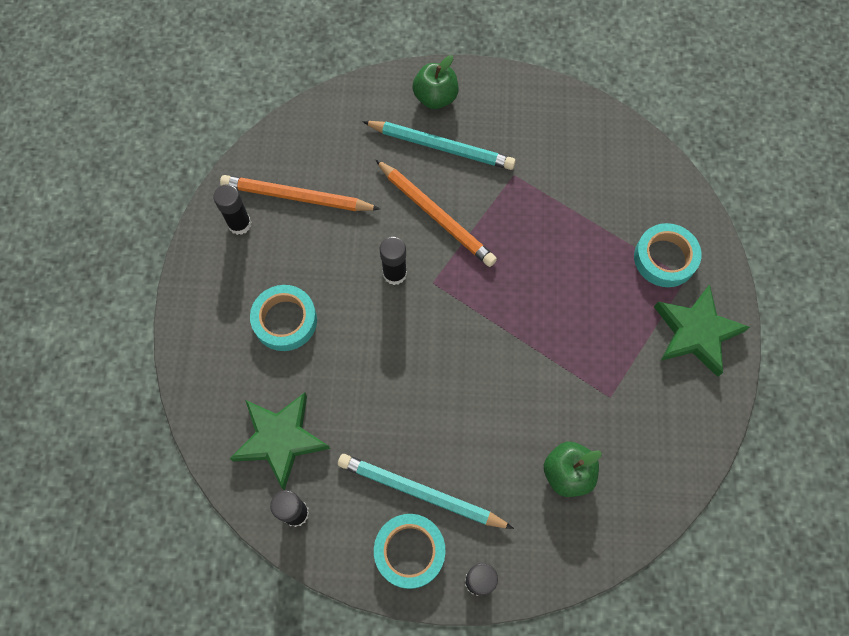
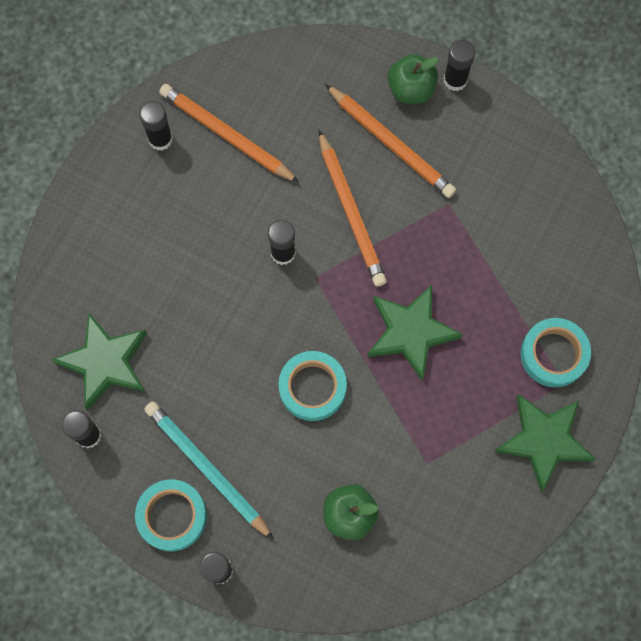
camera: 25 degrees right, 5 degrees up
turquoise tape [250,285,317,351] -> turquoise tape moved to [279,351,347,421]
turquoise pencil [362,121,516,170] -> orange pencil [325,84,456,198]
none -> green star [368,285,463,380]
none -> black glue stick [444,40,475,91]

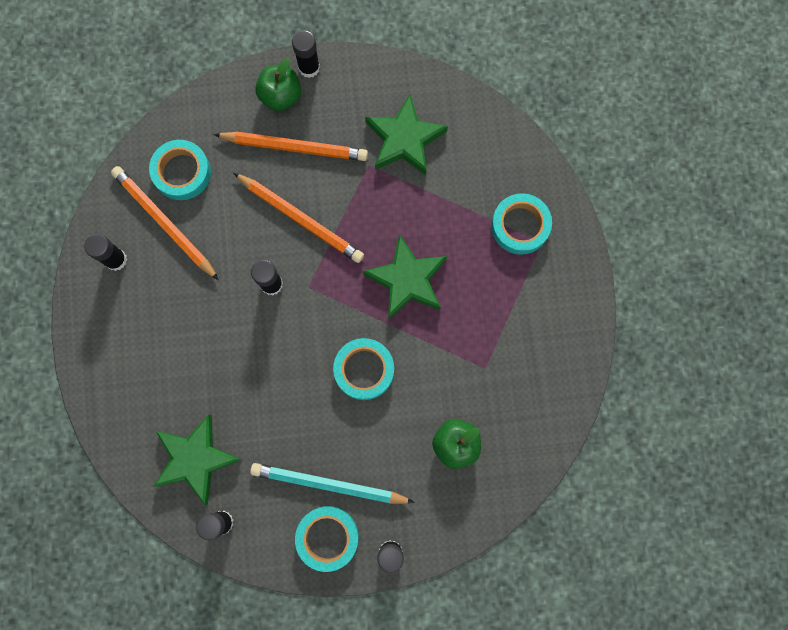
camera: 35 degrees left, 5 degrees up
orange pencil [159,84,300,183] -> orange pencil turned 45 degrees clockwise [111,166,219,280]
green star [494,394,596,492] -> green star moved to [365,94,448,175]
none -> turquoise tape [149,140,211,200]

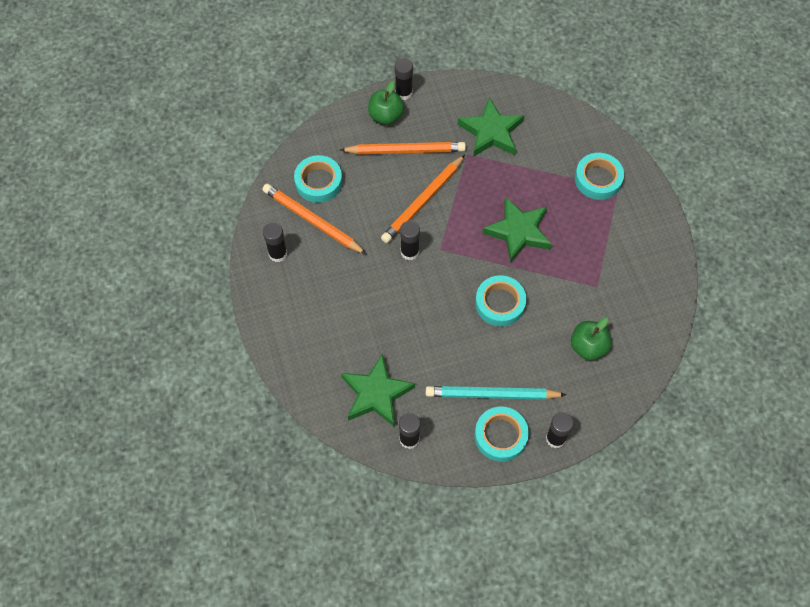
camera: 10 degrees left, 15 degrees down
orange pencil [233,172,364,263] -> orange pencil turned 105 degrees clockwise [381,155,465,243]

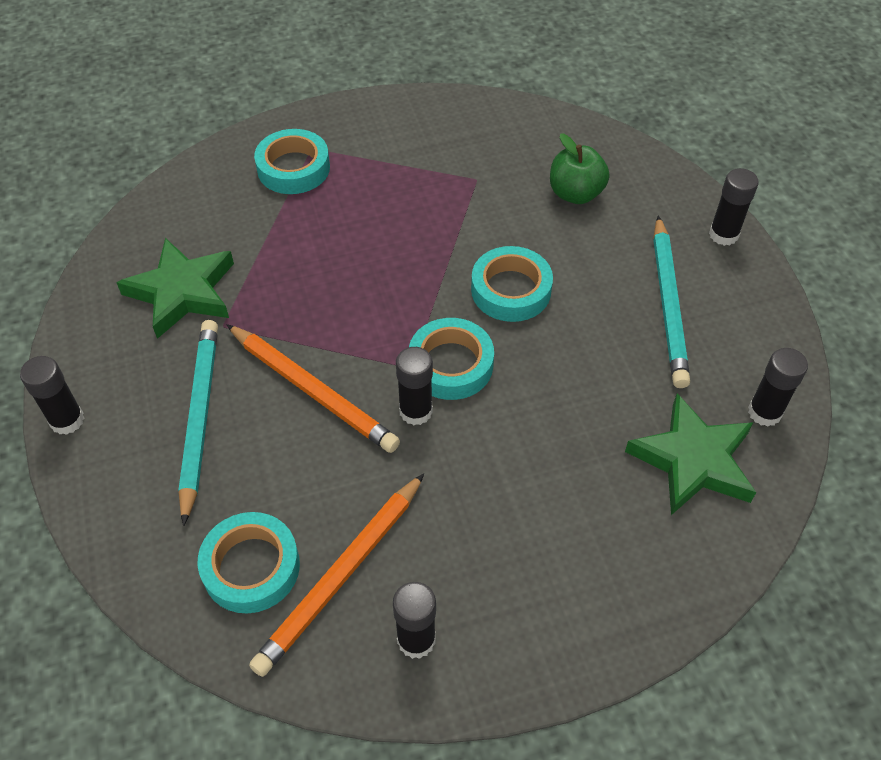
camera: 90 degrees left, 10 degrees down
orange pencil [340,142,466,154] -> turquoise pencil [178,320,218,526]
green apple [368,81,404,125] -> none
turquoise tape [475,407,529,462] -> turquoise tape moved to [409,318,494,400]
green star [482,197,552,263] -> none

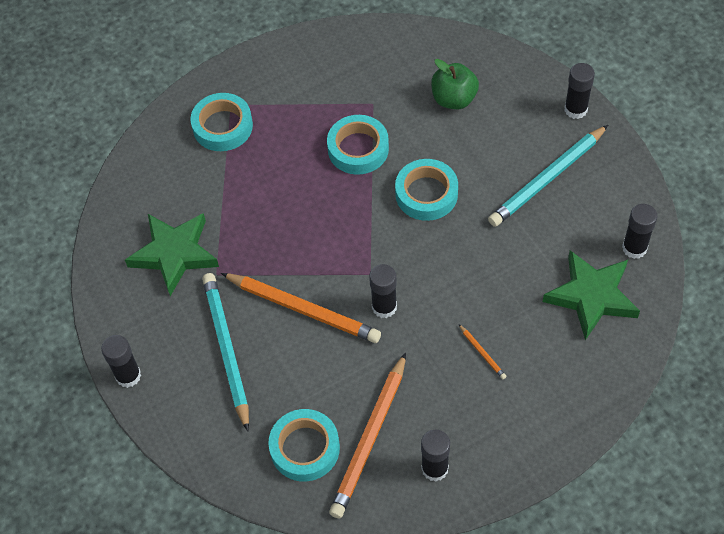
camera: 10 degrees left, 5 degrees up
turquoise tape [409,318,494,400] -> turquoise tape moved to [327,115,389,175]
turquoise pencil [653,215,690,388] -> turquoise pencil turned 60 degrees clockwise [488,125,608,227]
none -> orange pencil [459,324,507,379]

